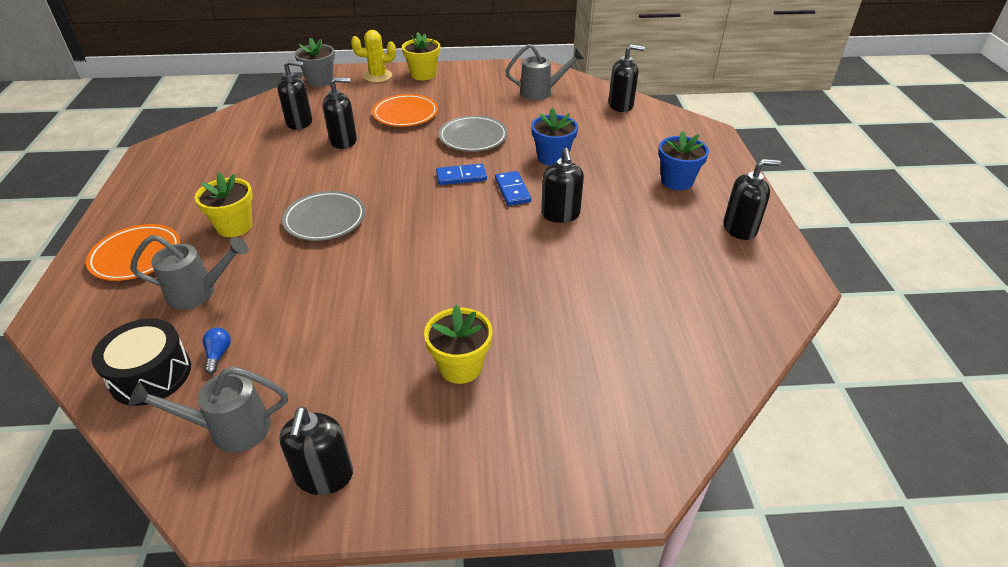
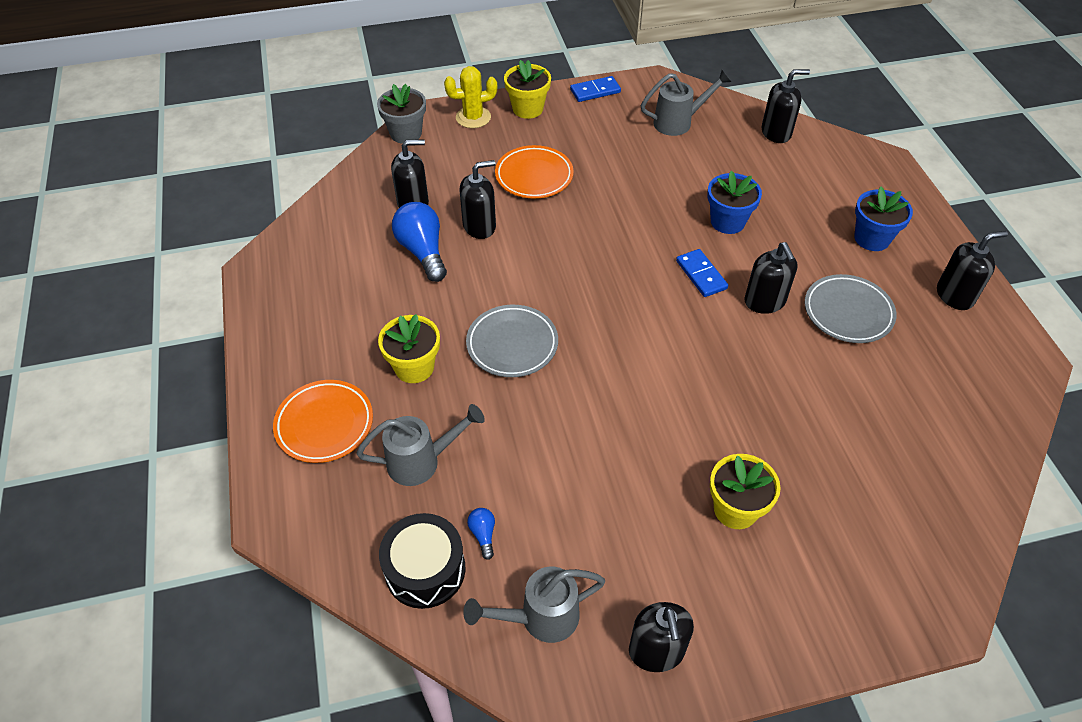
camera: 10 degrees left, 10 degrees up
blue domino [436,164,487,185] -> blue domino moved to [570,76,621,102]
grey plate [439,116,508,152] -> grey plate moved to [805,274,897,343]
none -> blue light bulb [392,202,447,282]

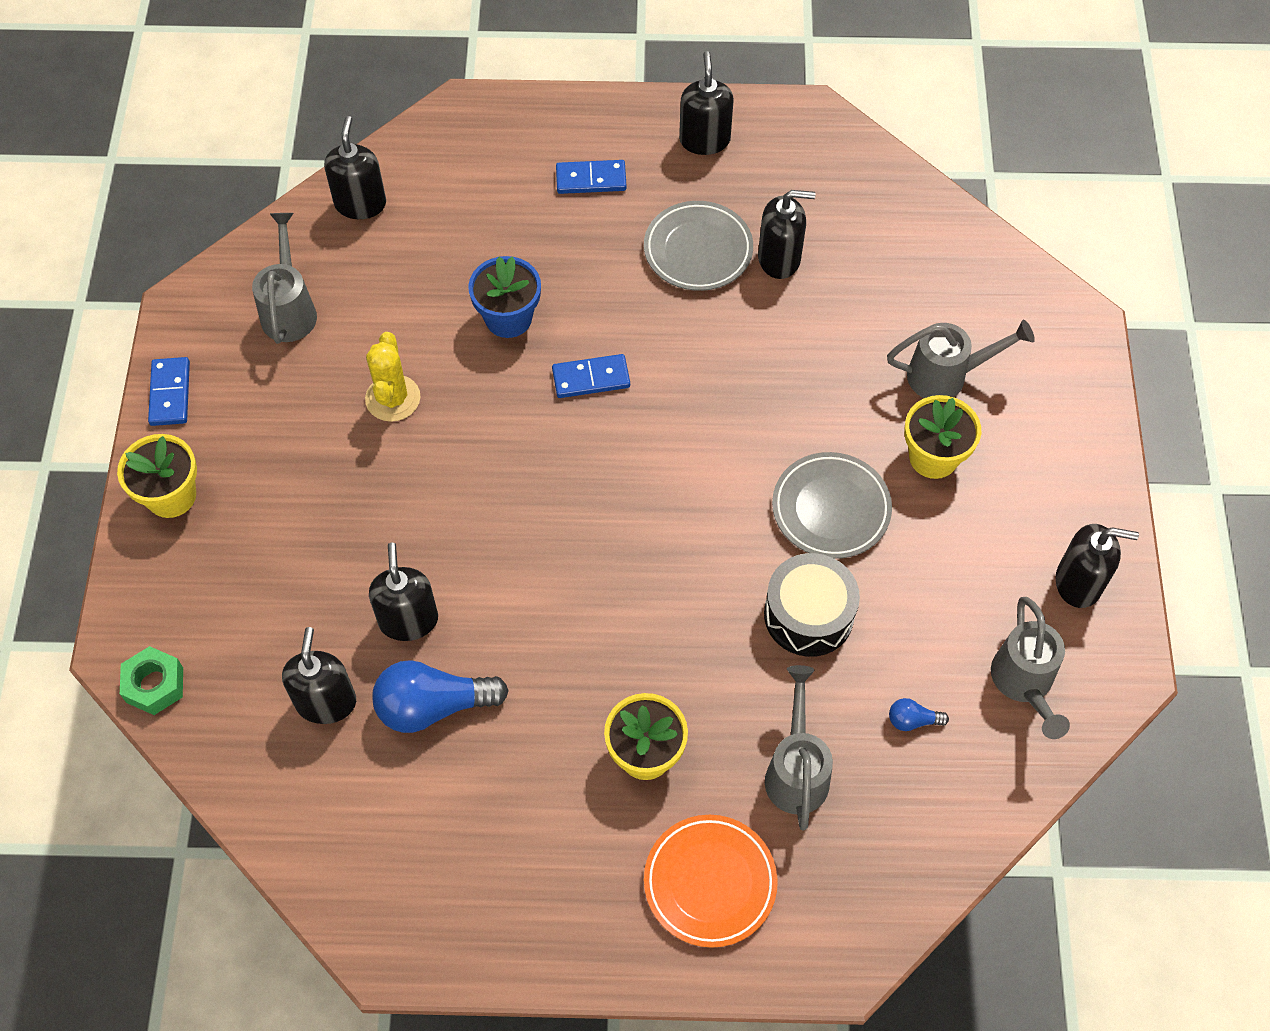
camera: 75 degrees left, 10 degrees up
grey flower pot [377,84,426,144] -> green nut [120,646,183,715]
black drum [379,513,465,609] -> black drum moved to [764,553,860,657]
yellow cactus [444,66,497,128] -> yellow cactus moved to [365,332,420,422]
grey plate [466,305,558,377] -> grey plate moved to [772,452,892,559]
orange plate [495,145,574,199] -> none
black soap dispenser [745,242,797,314] -> black soap dispenser moved to [758,190,816,279]
blue flower pot [854,187,913,251] -> blue domino [556,160,627,194]
none -> grey watering can [887,320,1035,398]

